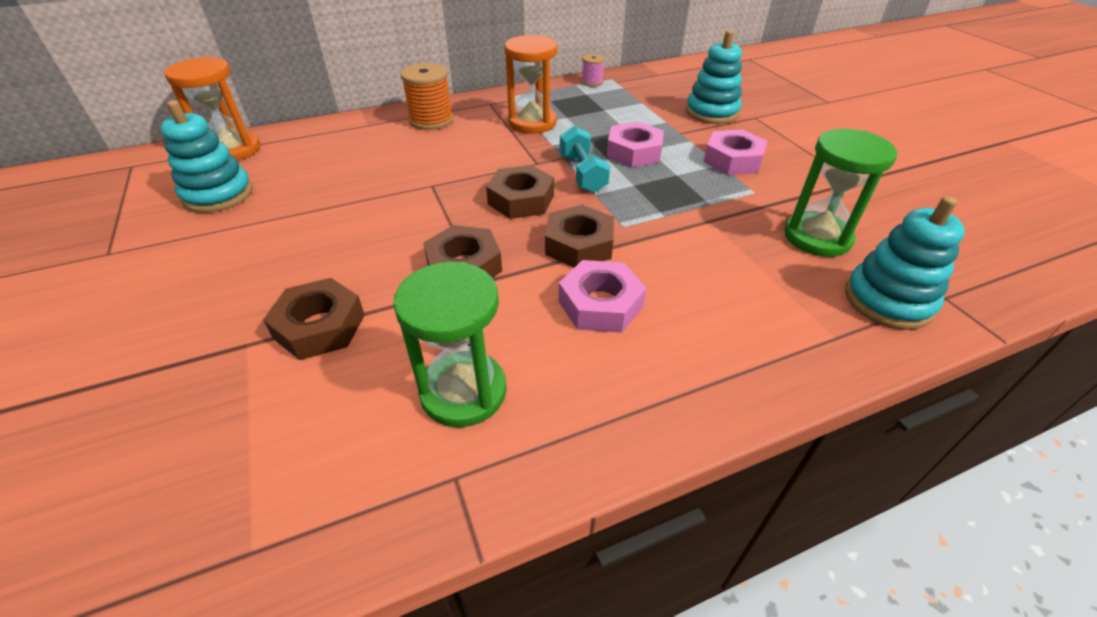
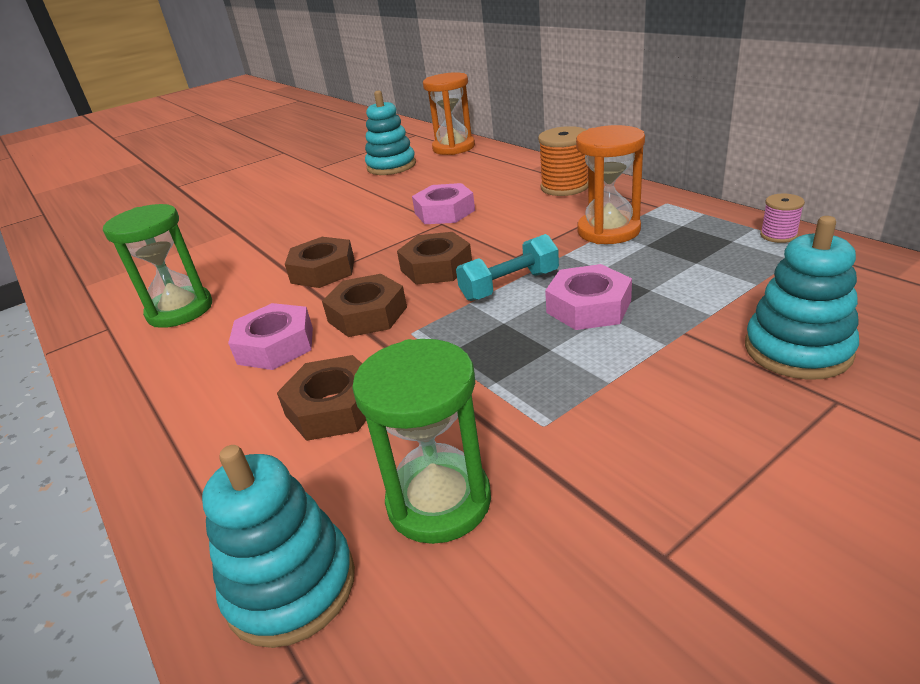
camera: 80 degrees right, 10 degrees down
brown nut [263,278,365,360] -> brown nut moved to [277,355,366,441]
pink nut [703,129,768,175] -> pink nut moved to [412,183,475,224]

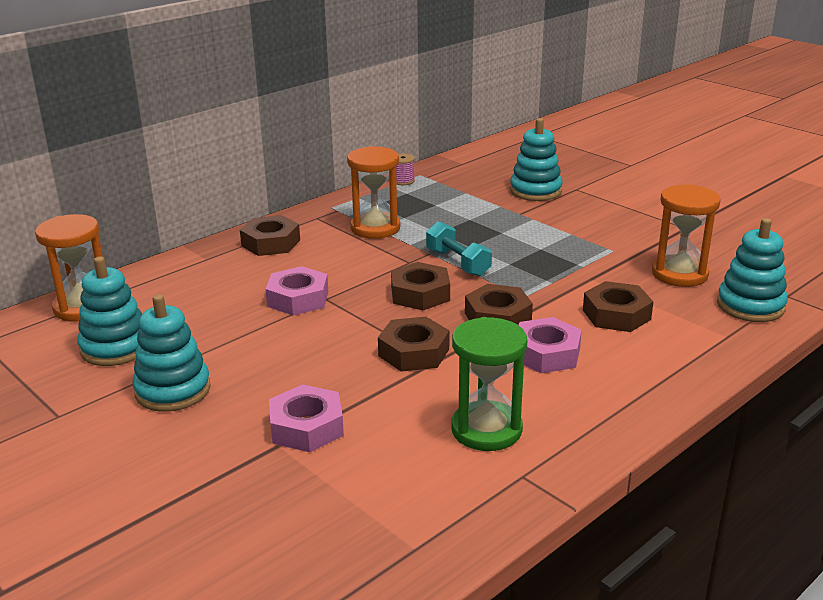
camera: 100 degrees left, 5 degrees down
green hourglass [352,339,491,544] -> orange hourglass [652,184,721,287]
orange spool [538,126,588,196] -> brown nut [240,215,300,256]
pink nut [545,264,632,330] -> pink nut moved to [269,384,344,452]
none -> turquoise stacking toy [132,294,211,412]

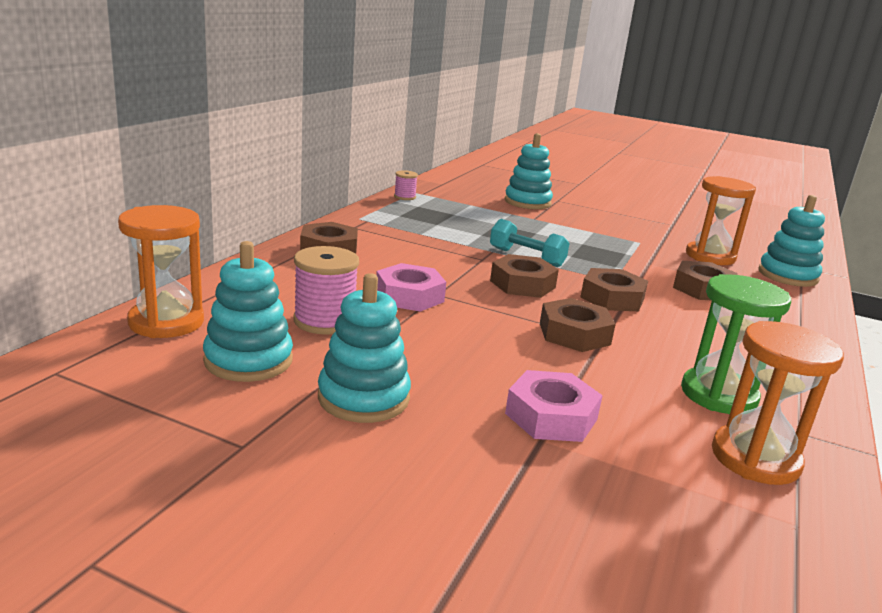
camera: 25 degrees left, 5 degrees down
orange hourglass [347,146,400,239] -> orange hourglass moved to [712,321,844,485]
pink nut [519,317,582,373] -> none
none -> pink spool [293,246,359,334]

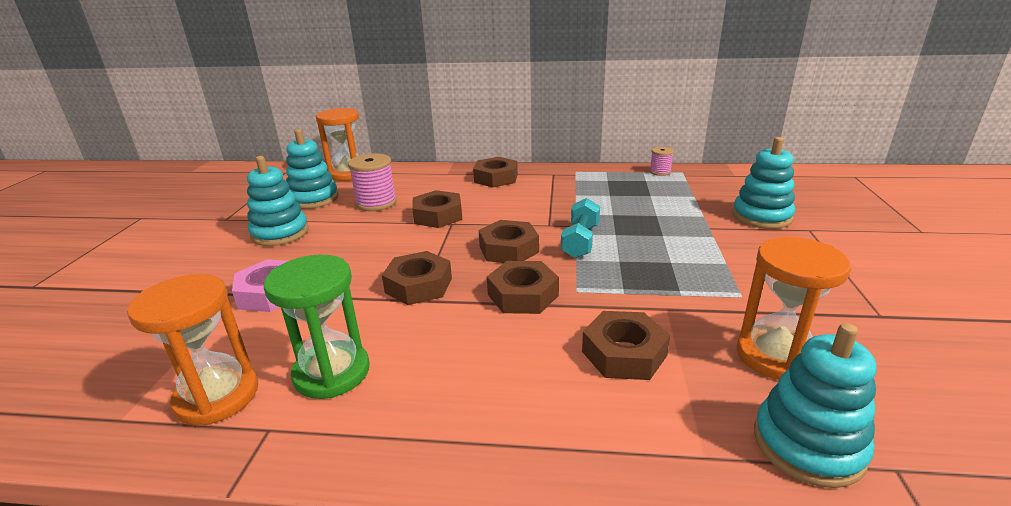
camera: 75 degrees right, 5 degrees up
pink nut [376,263,446,312] -> brown nut [412,190,462,228]

